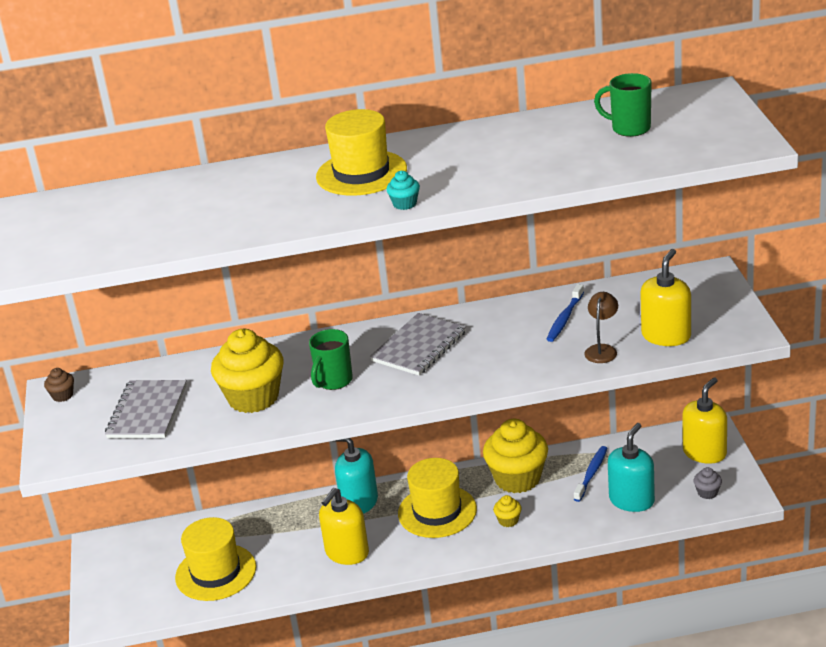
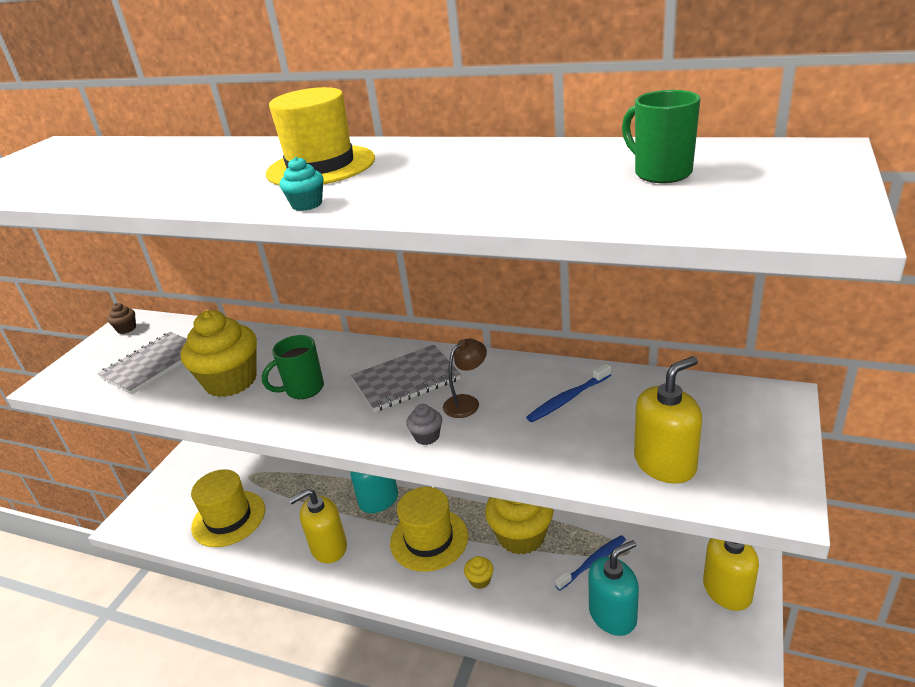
camera: 30 degrees right, 0 degrees up
brown lamp [584,292,618,363] -> brown lamp moved to [443,339,487,418]
grey cupcake [693,467,722,499] -> grey cupcake moved to [406,404,442,445]

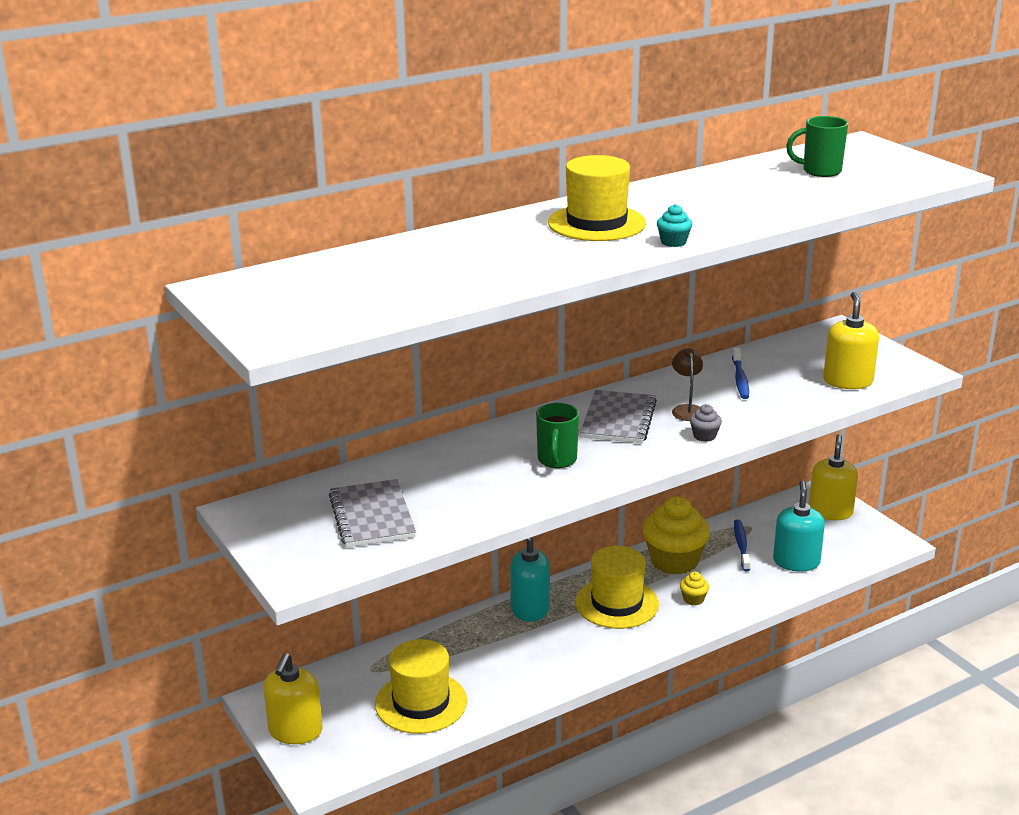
camera: 55 degrees left, 5 degrees down
brown cupcake [107,303,136,334] -> none
yellow cupcake [180,310,257,397] -> none
yellow soap dispenser [289,489,347,563] -> yellow soap dispenser moved to [263,653,323,744]

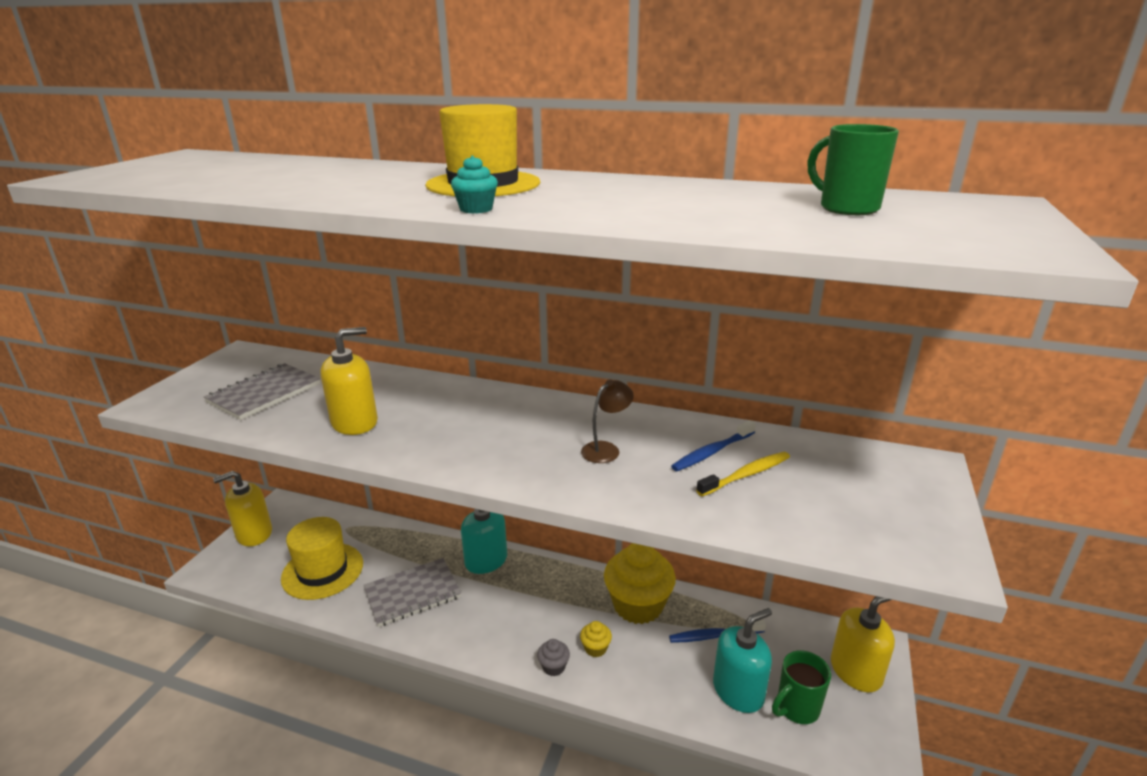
camera: 50 degrees right, 0 degrees up
green mug [536,403,579,468] -> green mug moved to [772,650,831,724]
yellow hat [575,546,659,629] -> none
grey notebook [580,390,657,443] -> grey notebook moved to [364,558,461,627]
grey cupcake [690,404,722,442] -> grey cupcake moved to [537,639,570,676]
blue toothbrush [734,520,751,571] -> blue toothbrush turned 150 degrees counterclockwise [669,619,766,643]
yellow soap dispenser [823,292,879,389] -> yellow soap dispenser moved to [320,327,378,435]
none -> yellow toothbrush [696,452,790,496]

